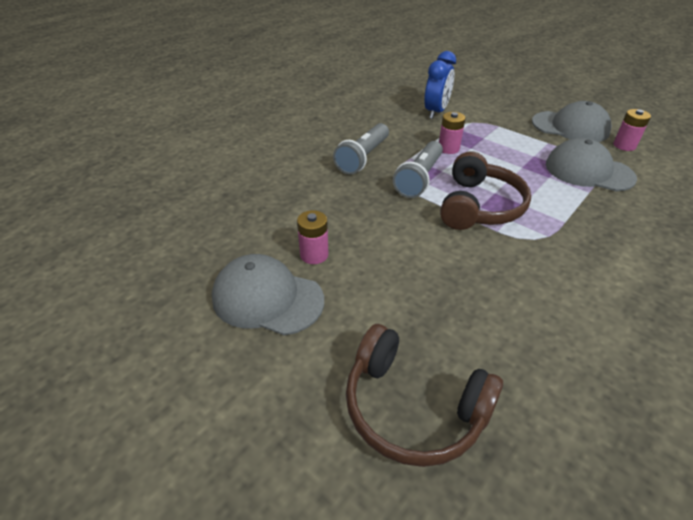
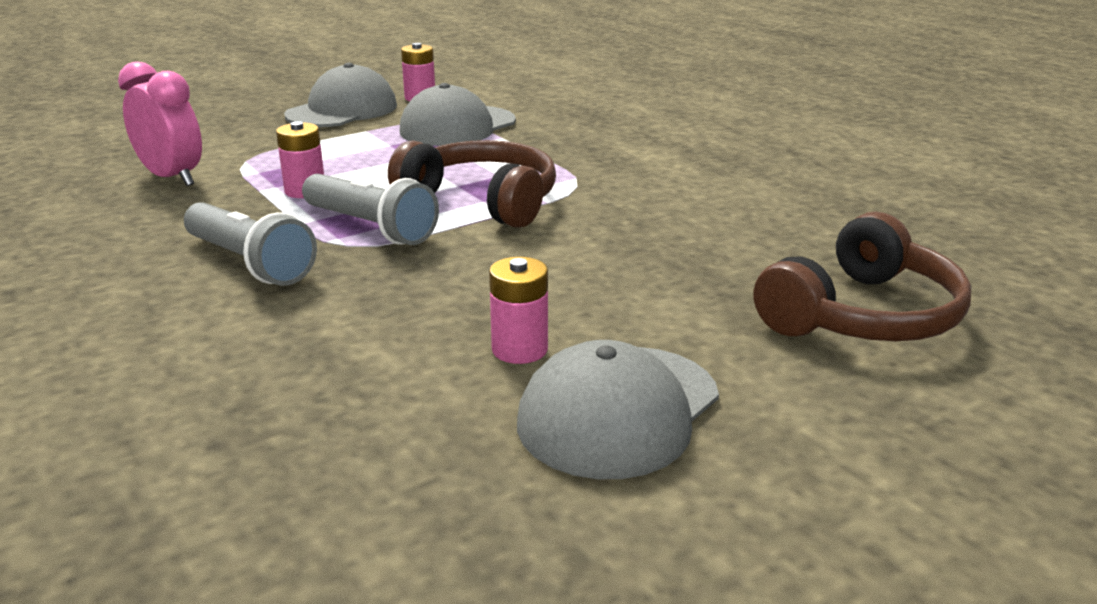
camera: 75 degrees left, 15 degrees down
blue clock [424,51,456,119] -> pink clock [118,61,202,186]

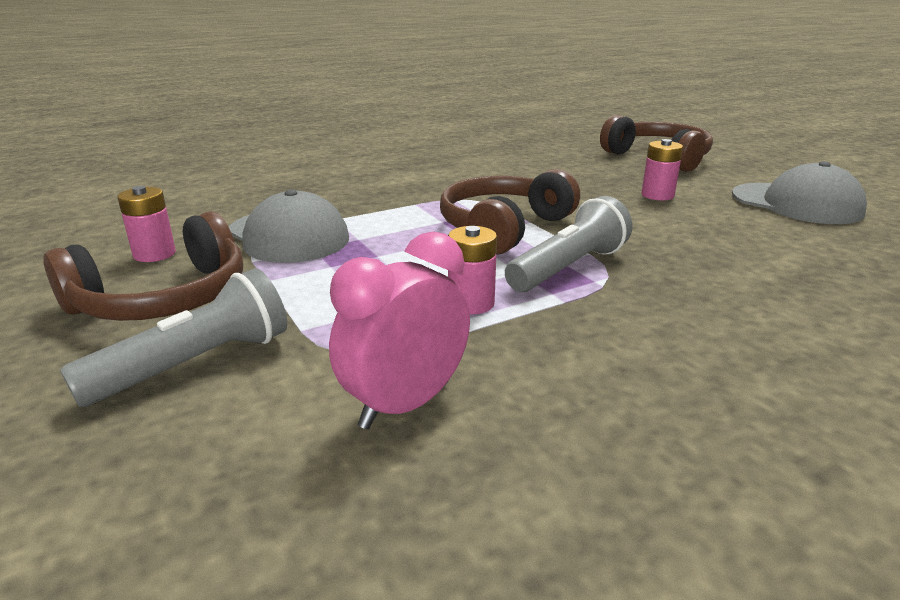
camera: 85 degrees left, 0 degrees up
grey flashlight [184,202,317,286] -> grey flashlight moved to [60,268,287,407]
grey cap [284,63,397,127] -> brown headphones [43,211,243,321]
pink battery [489,257,548,364] -> pink battery moved to [642,139,683,201]

